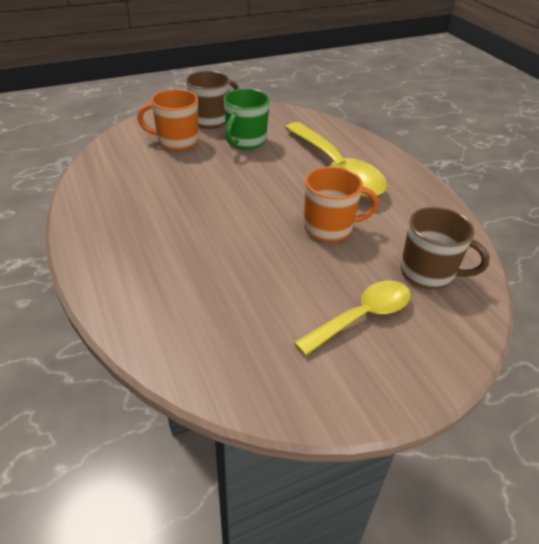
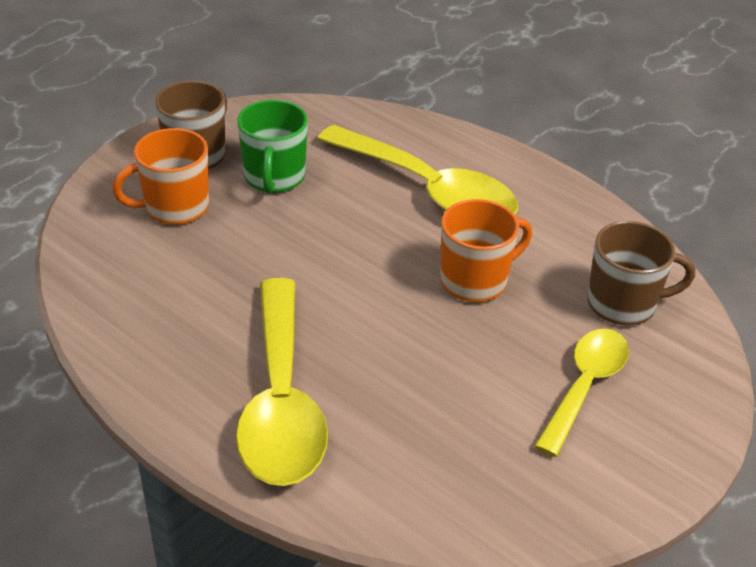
camera: 25 degrees left, 0 degrees up
none -> yellow spoon [236,278,328,486]

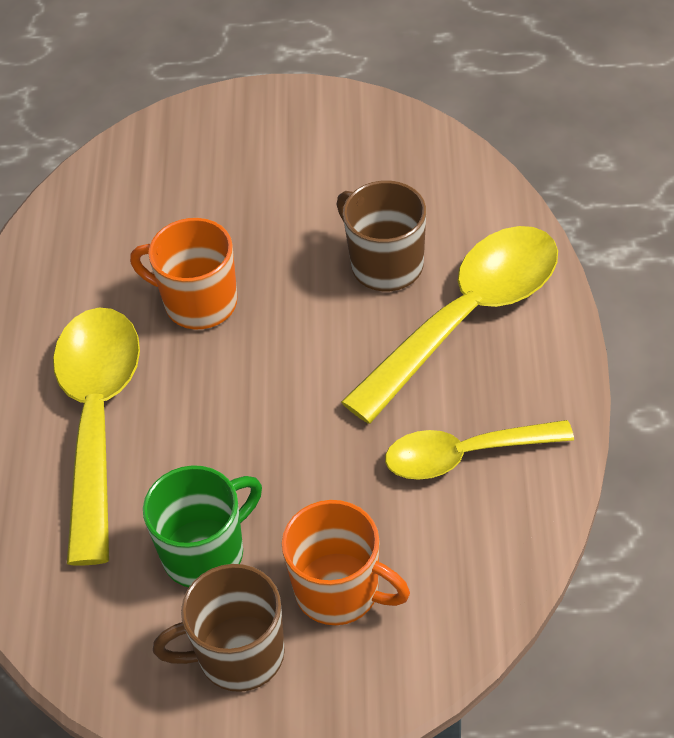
camera: 125 degrees left, 10 degrees up
yellow spoon [534,329,629,457] -> yellow spoon moved to [385,420,574,480]
brown mug [587,221,695,325] -> brown mug moved to [337,180,426,291]

